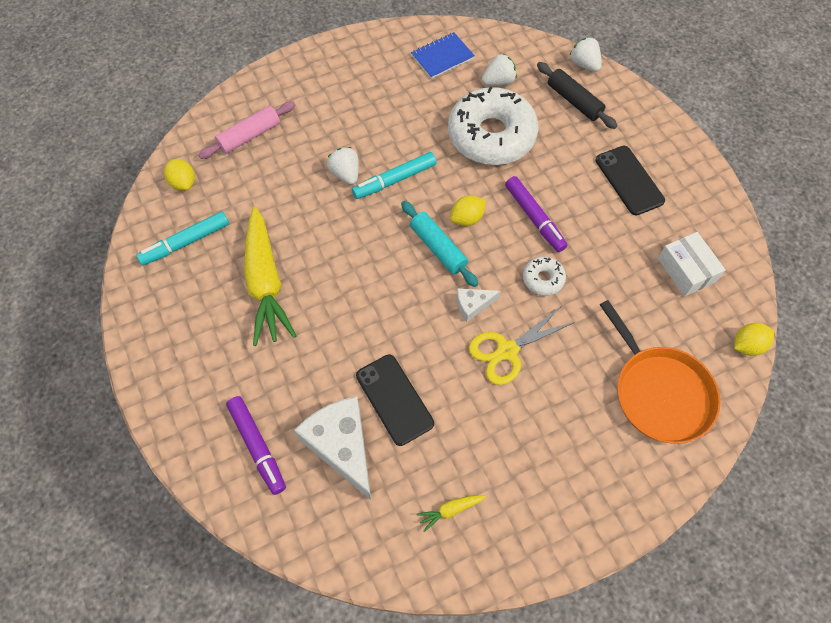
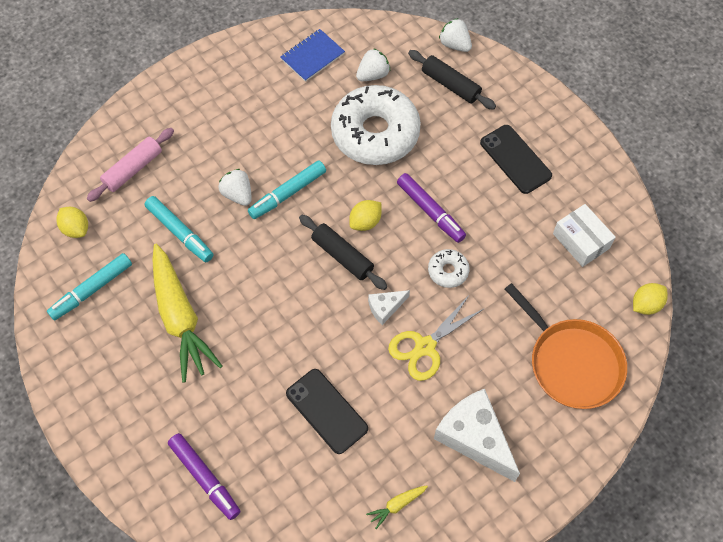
camera: 10 degrees left, 0 degrees up
white cheese [294,396,371,500] -> white cheese moved to [434,389,520,482]
turquoise rolling pin [401,201,478,287] -> black rolling pin [299,215,387,290]
none -> turquoise marker [145,196,214,262]

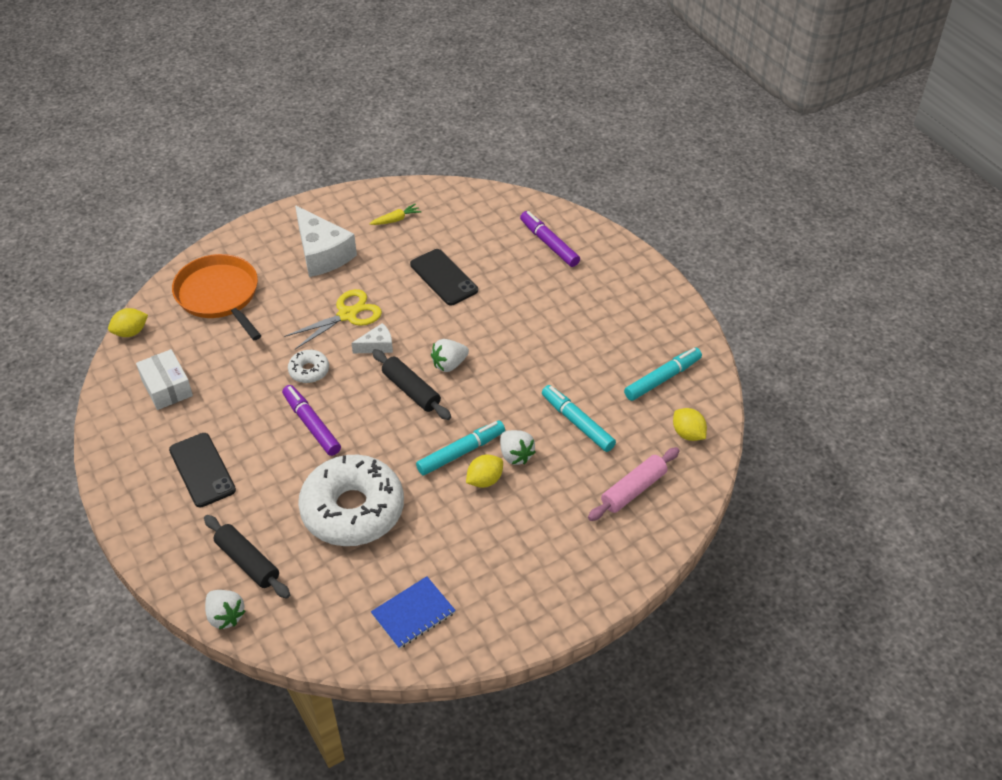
camera: 175 degrees left, 15 degrees down
yellow carrot [152,244,223,383] -> none
yellow lemon [349,200,381,231] -> yellow lemon moved to [466,455,503,488]
white strawberry [356,48,390,81] -> white strawberry moved to [431,339,469,372]

